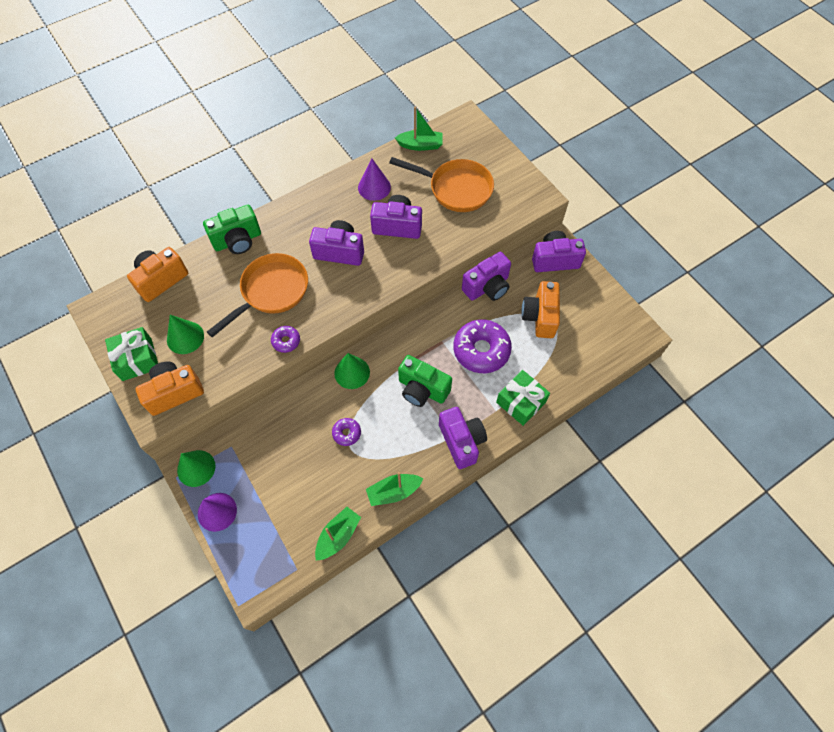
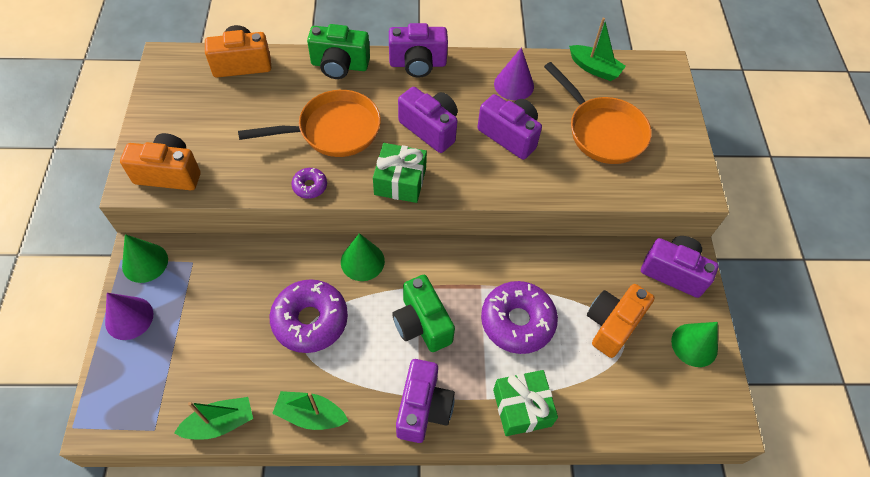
camera: 30 degrees right, 5 degrees down
green gift [105,327,158,381] -> green gift moved to [373,143,427,203]
green cone [167,315,204,354] -> green cone moved to [671,322,718,367]
purple donut [332,418,361,446] -> purple donut [270,279,348,353], size x2.10
purple camera [462,252,511,301] -> purple camera moved to [389,23,448,78]

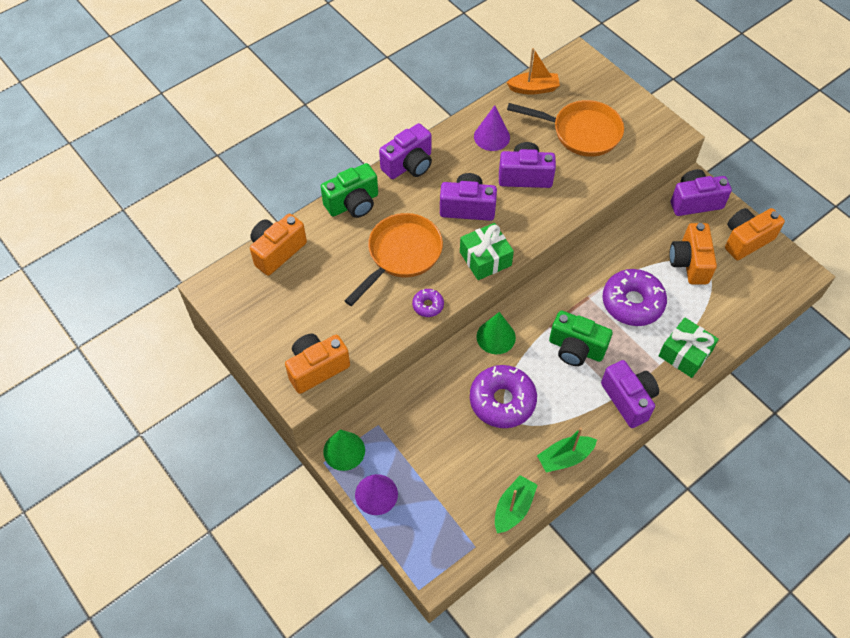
camera: 35 degrees left, 0 degrees up
green boat [569,18,626,81] -> orange boat [506,48,560,95]
green cone [671,322,718,367] -> orange camera [725,208,785,260]

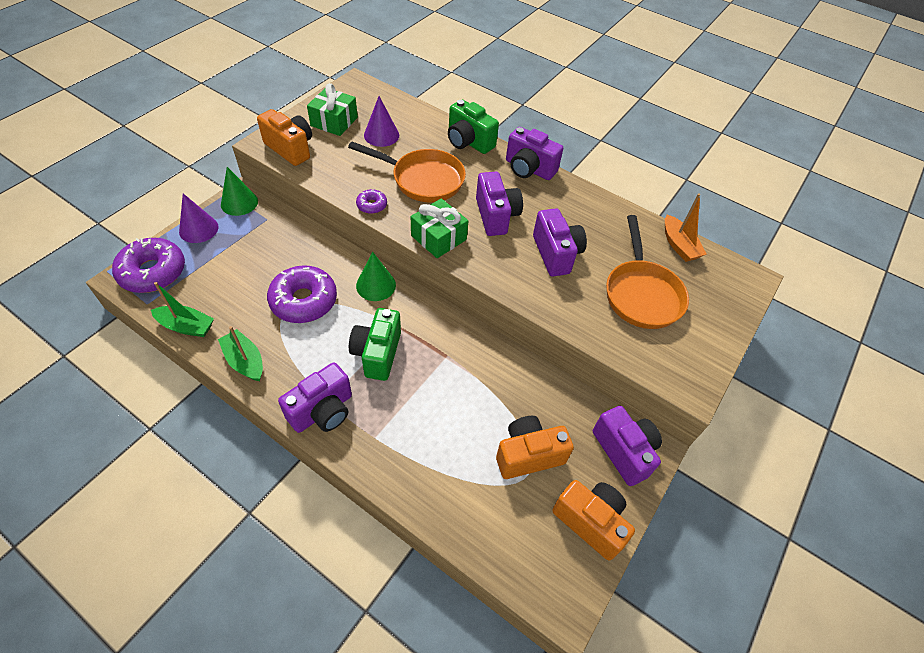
camera: 70 degrees right, 5 degrees down
orange camera [250,214,307,276] -> none
purple cone [474,105,510,151] -> purple cone moved to [364,96,399,147]
purple donut [602,269,667,326] -> purple donut moved to [112,238,185,293]
green gift [659,318,719,378] -> green gift moved to [307,83,358,136]

